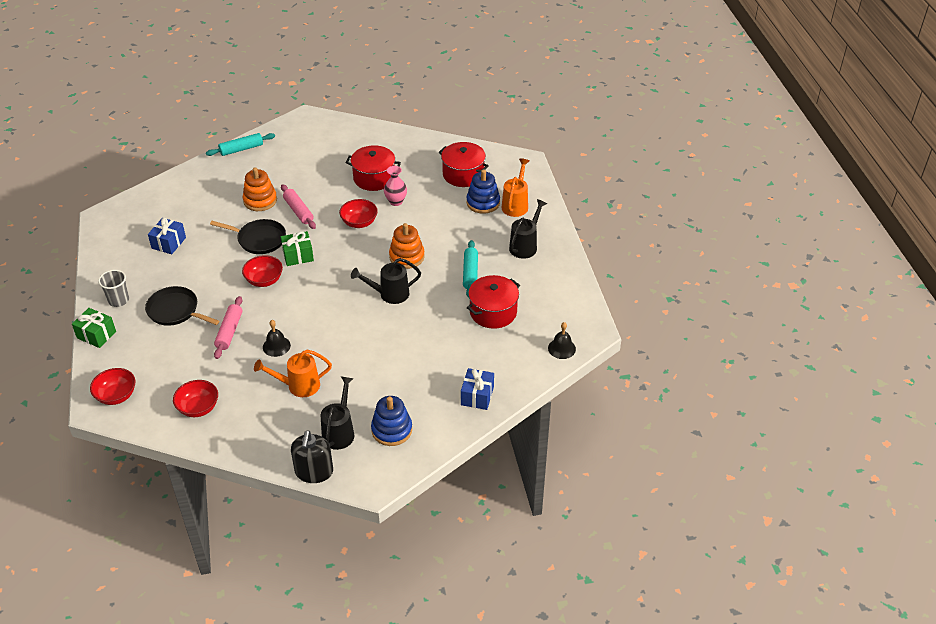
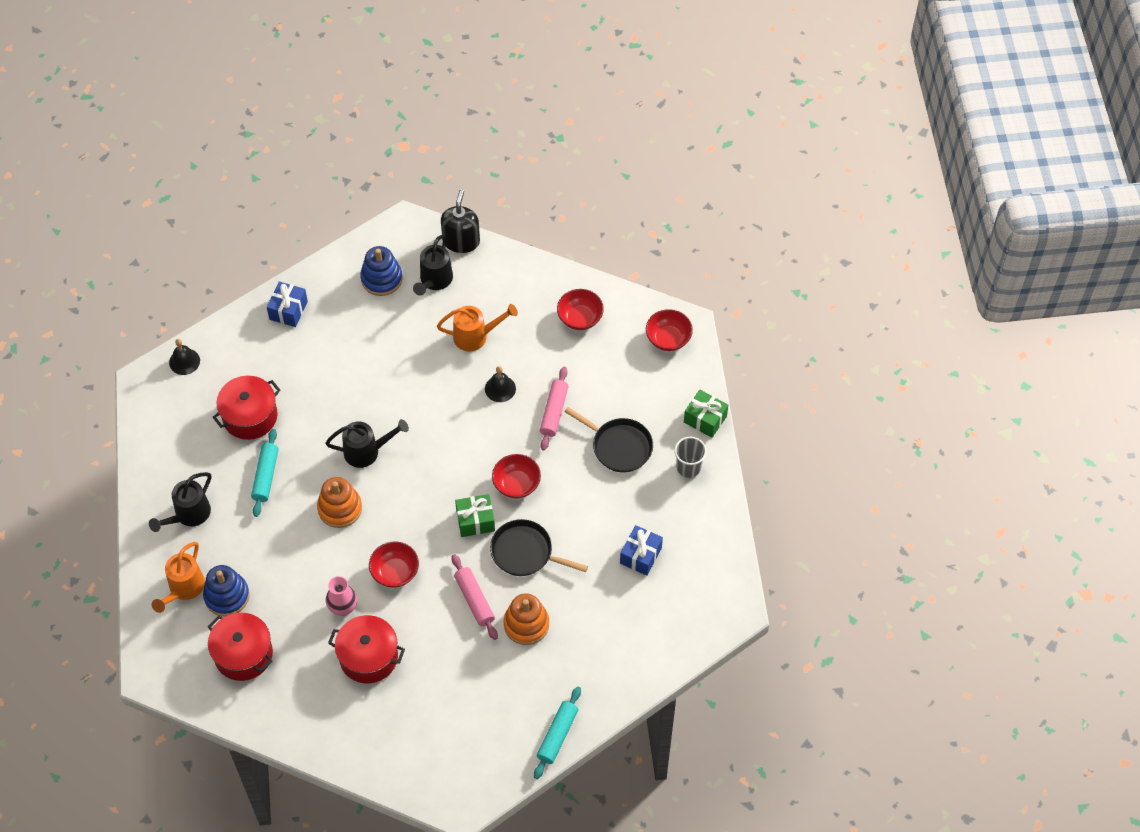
camera: 175 degrees left, 15 degrees up
turquoise rolling pin [206,133,275,156] -> turquoise rolling pin turned 45 degrees counterclockwise [534,687,581,779]

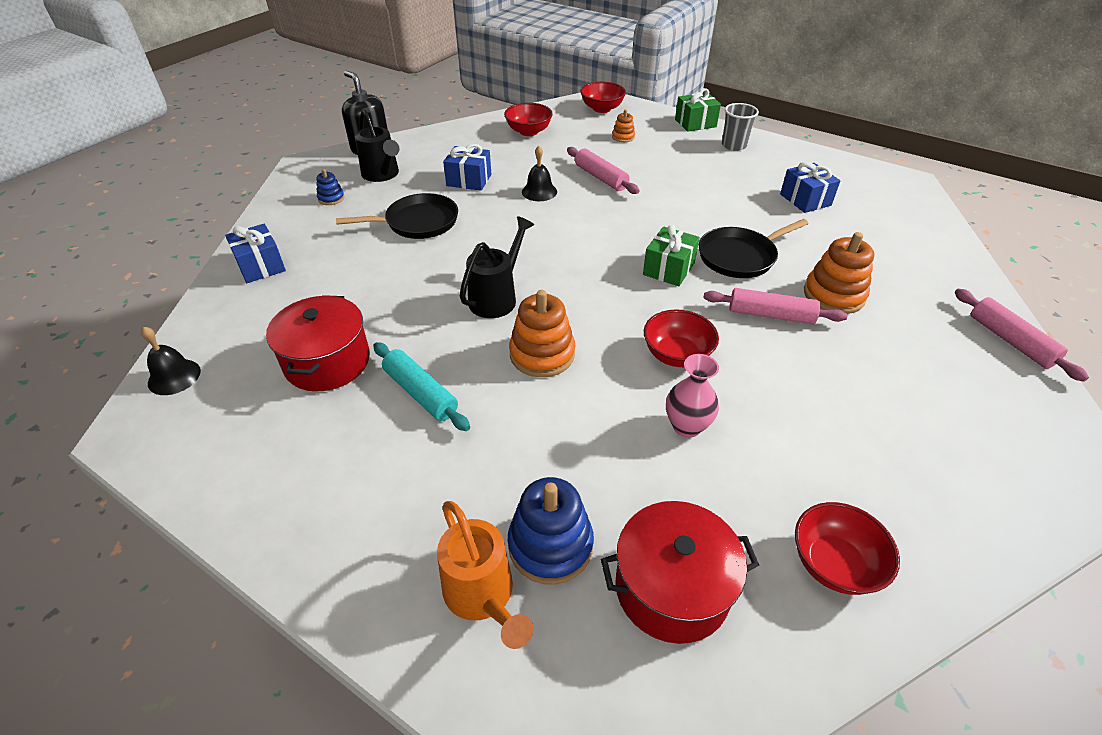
camera: 50 degrees left, 15 degrees down
black watering can [149,472,211,532] -> none
red pot [328,615,405,683] -> none
blue stacking toy [360,246,403,296] -> blue stacking toy [316,169,345,205], size x0.53
orange watering can [437,304,518,351] -> blue gift [443,144,491,191]
red bowl [492,454,541,499] -> red bowl moved to [795,502,900,595]
turquoise rolling pin [534,687,581,779] -> pink rolling pin [955,289,1089,382]
black pan [564,407,653,472] -> black pan moved to [336,193,458,239]
none -> orange stacking toy [612,109,635,142]

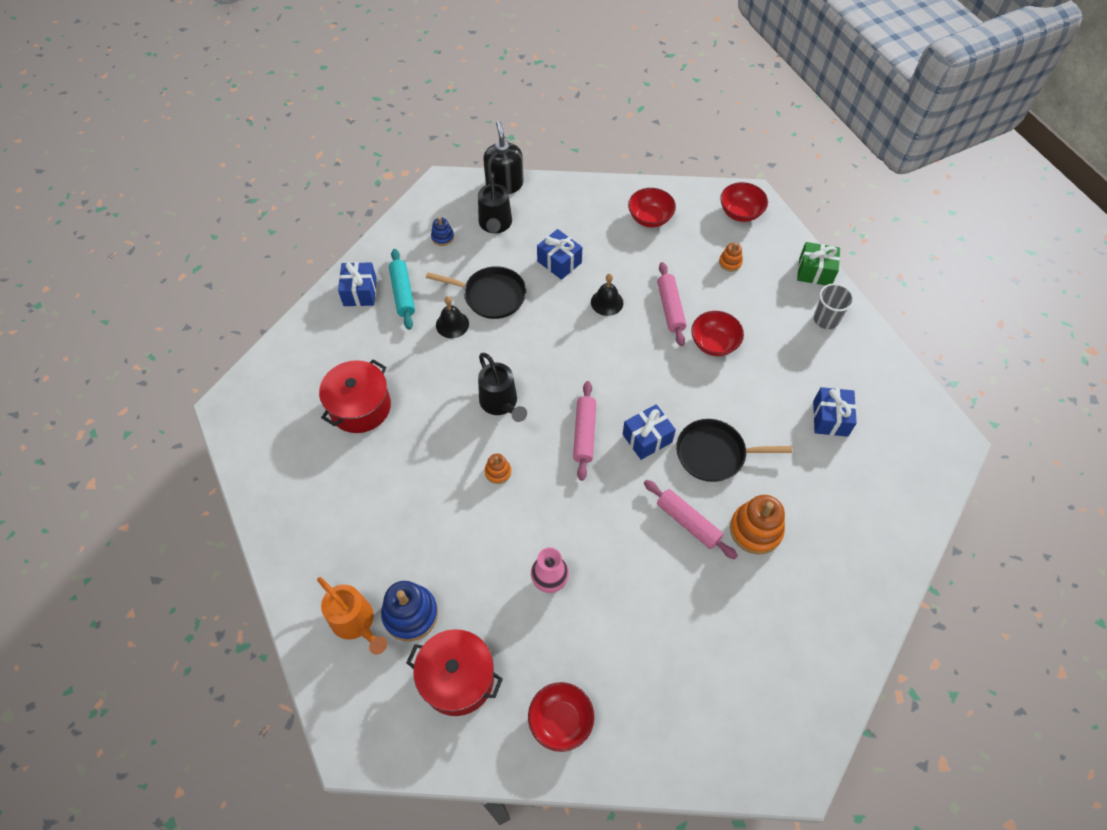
camera: 30 degrees right, 15 degrees up
black bell [141,326,201,395] -> black bell moved to [436,296,469,338]
turquoise rolling pin [373,342,470,431] -> turquoise rolling pin moved to [389,249,415,330]
orange watering can [437,501,534,649] -> orange watering can turned 45 degrees counterclockwise [317,577,387,655]
black watering can [460,216,534,318] -> black watering can turned 90 degrees clockwise [478,353,527,422]
orange stacking toy [509,290,575,377] -> orange stacking toy [485,454,511,484], size x0.53
green gift [643,225,700,286] -> blue gift [623,404,676,460]
red bowl [644,309,719,367] -> red bowl moved to [691,311,744,356]
pink rolling pin [955,289,1089,382] -> pink rolling pin moved to [573,381,596,481]

